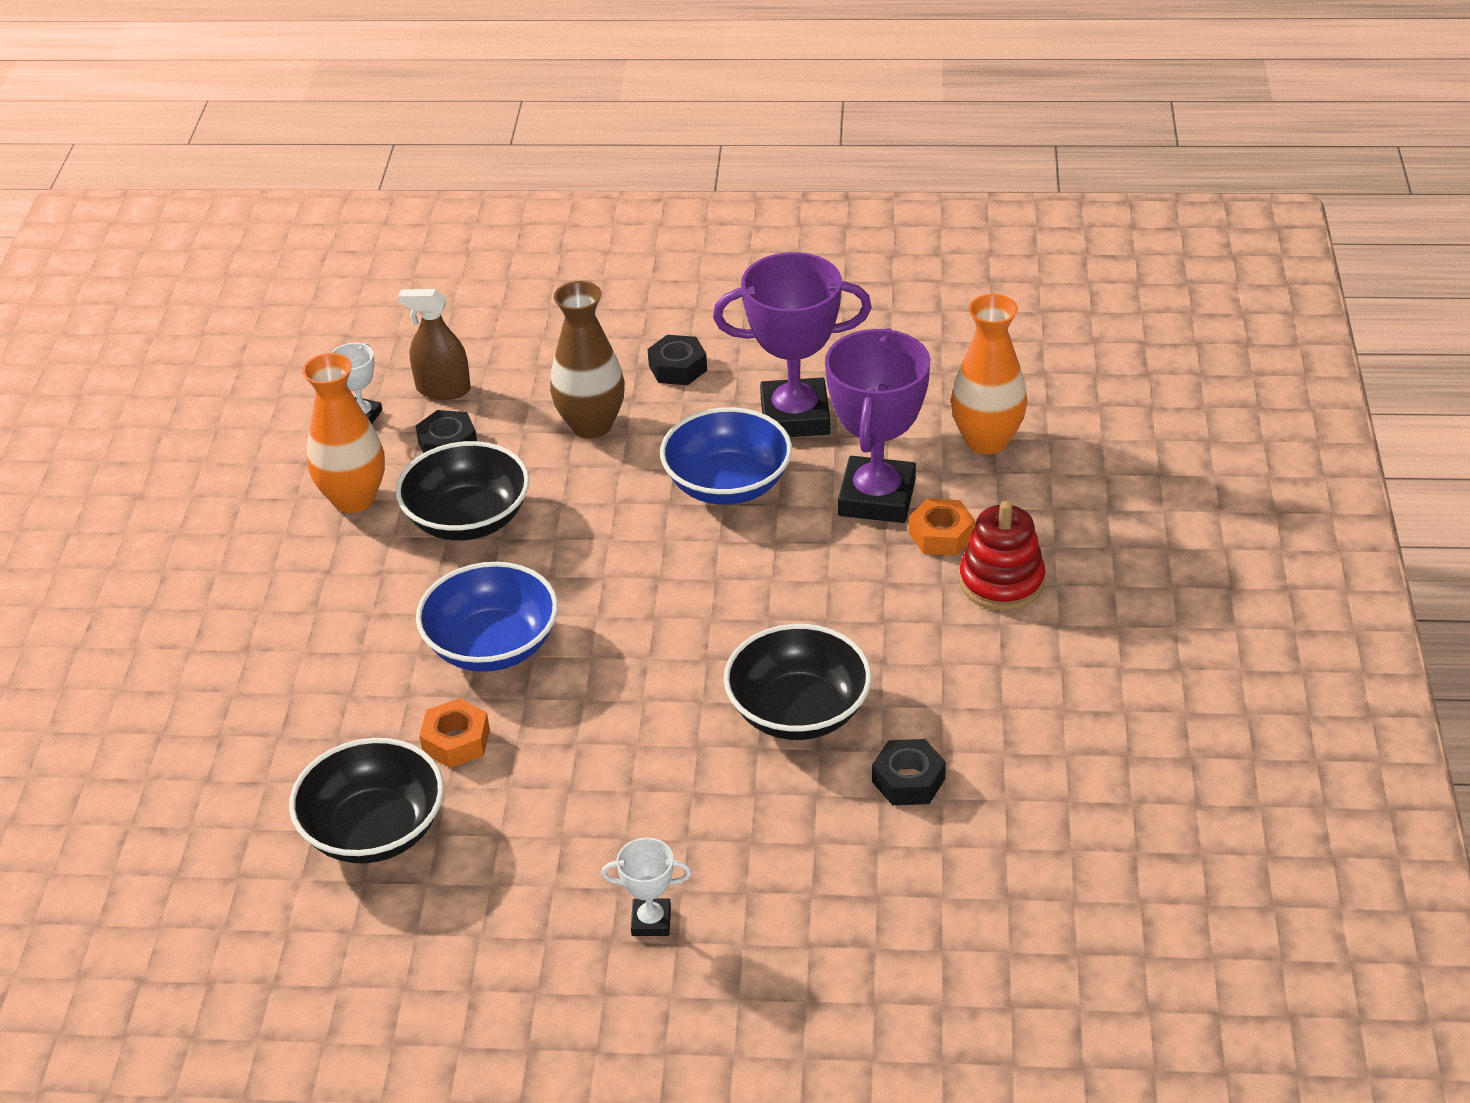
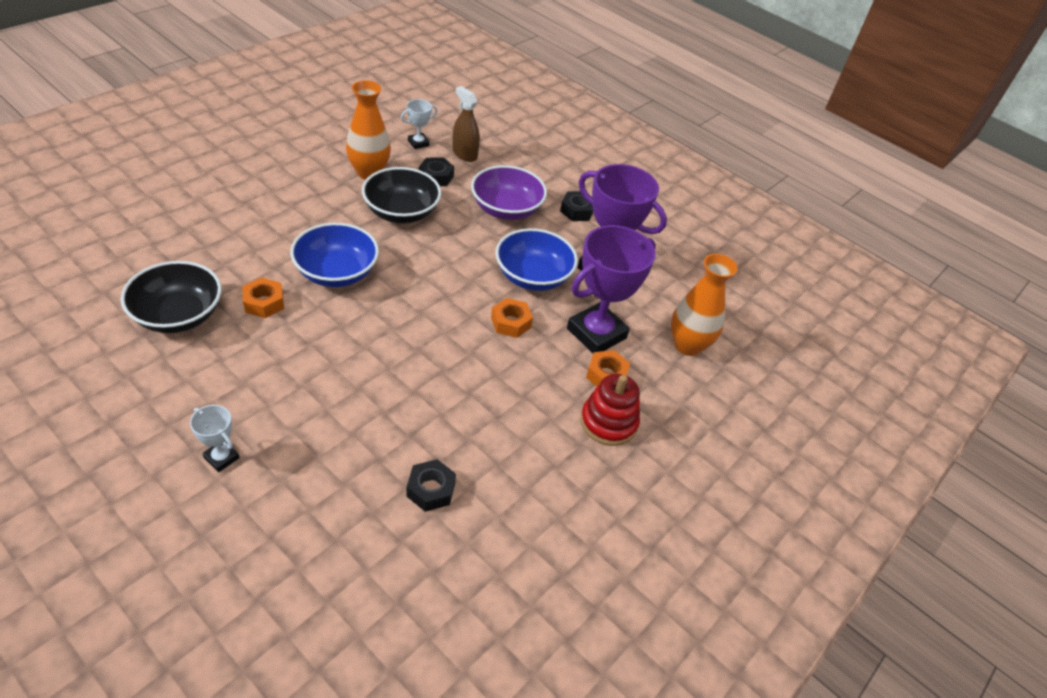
camera: 30 degrees right, 5 degrees up
brown vase [550,281,625,439] -> purple bowl [471,165,547,220]
black bowl [724,624,872,740] -> none
none -> orange nut [491,298,533,338]

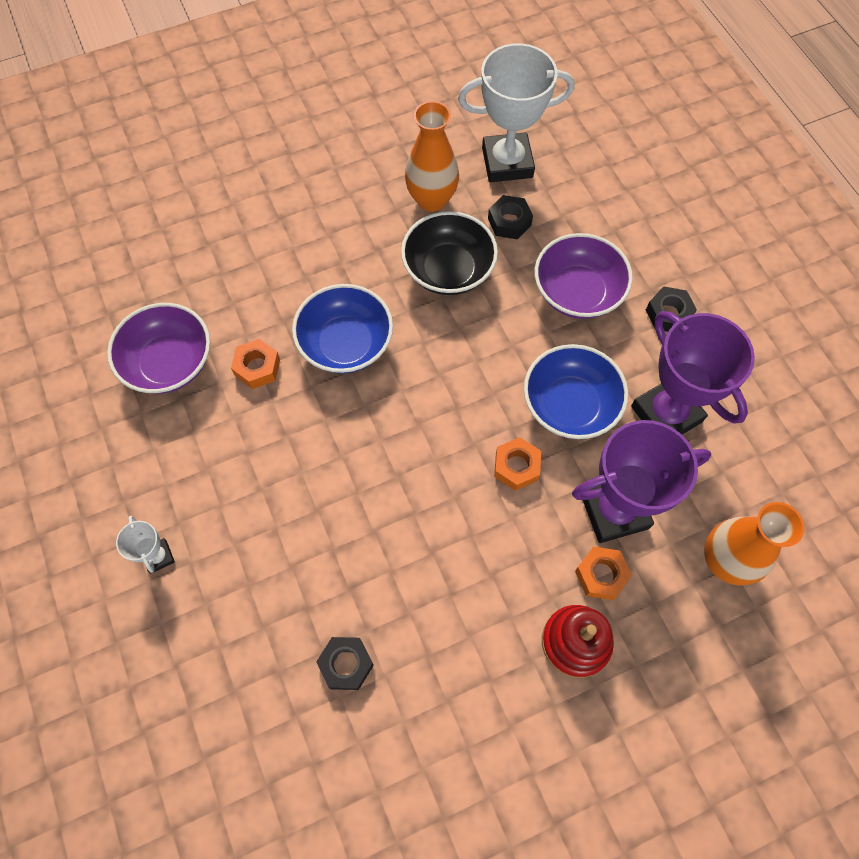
camera: 30 degrees right, 20 degrees up
black bowl [121,261,222,333] -> purple bowl [107,303,210,394]
white trophy [401,99,437,149] -> white trophy [458,43,575,182], size x2.17
brown spray bottle [452,86,480,162] -> none

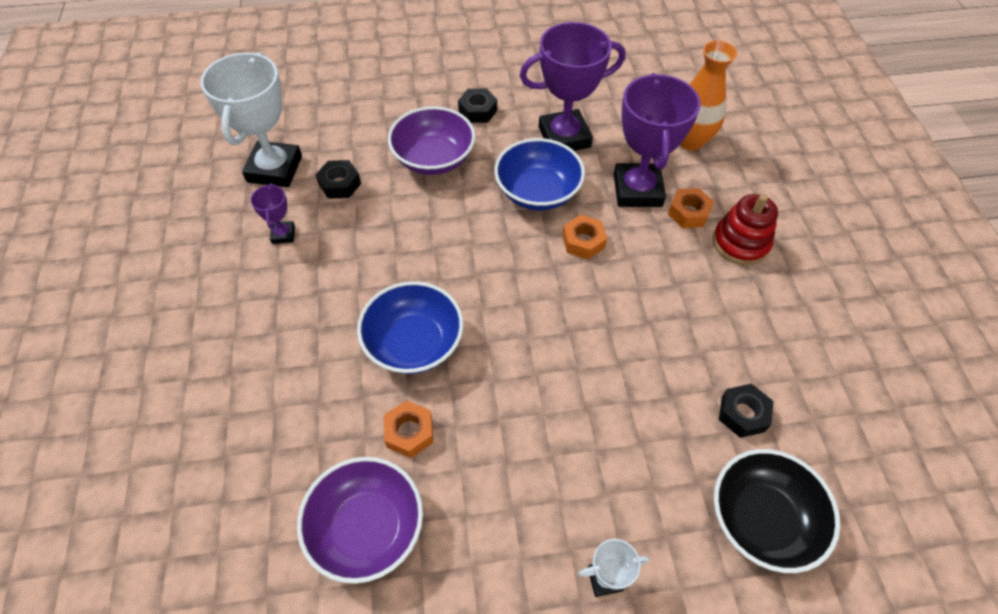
camera: 75 degrees left, 10 degrees down
black bowl [401,211,498,295] -> black bowl moved to [714,449,840,573]
orange vase [405,101,459,212] -> purple trophy [250,183,295,244]

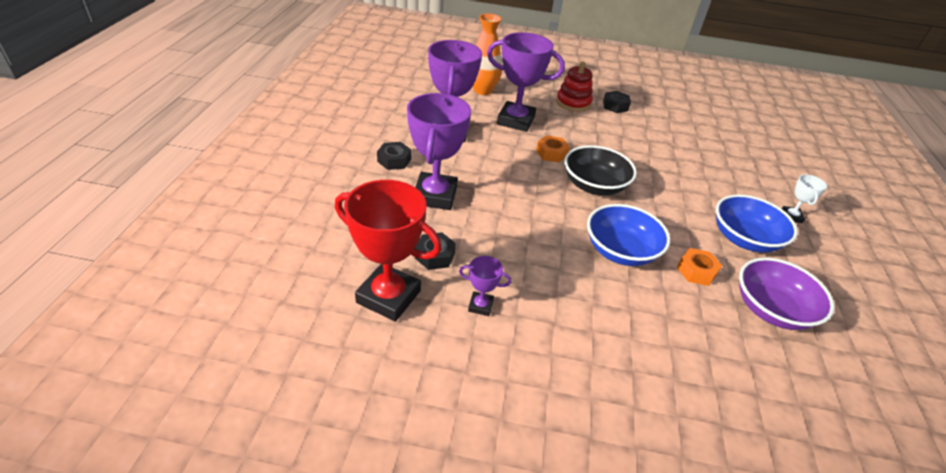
camera: 75 degrees left, 15 degrees down
white trophy [201,52,302,187] -> red trophy [335,180,442,322]
purple bowl [388,106,475,175] -> purple trophy [407,93,471,210]
blue bowl [494,138,585,210] -> blue bowl moved to [716,194,798,253]
orange nut [668,188,714,228] -> none
black bowl [714,449,840,573] -> black bowl moved to [564,145,637,196]
black nut [719,384,774,438] -> black nut moved to [603,91,631,113]

